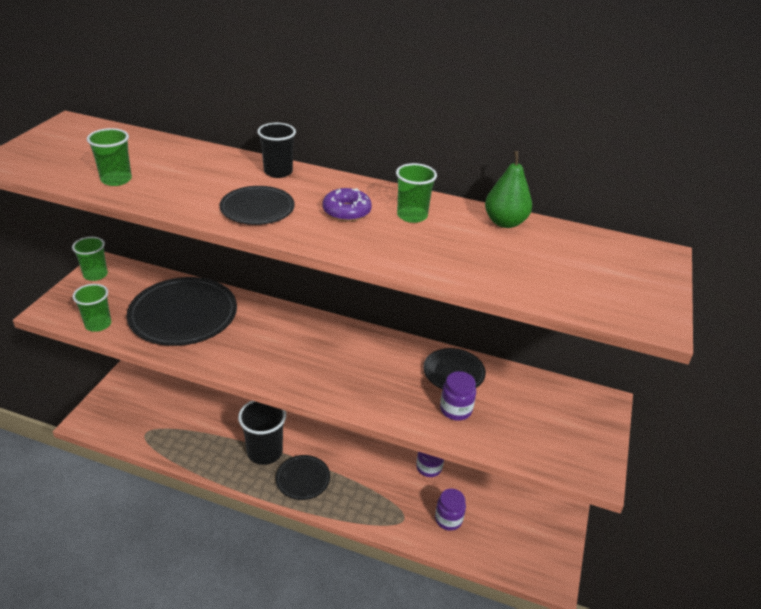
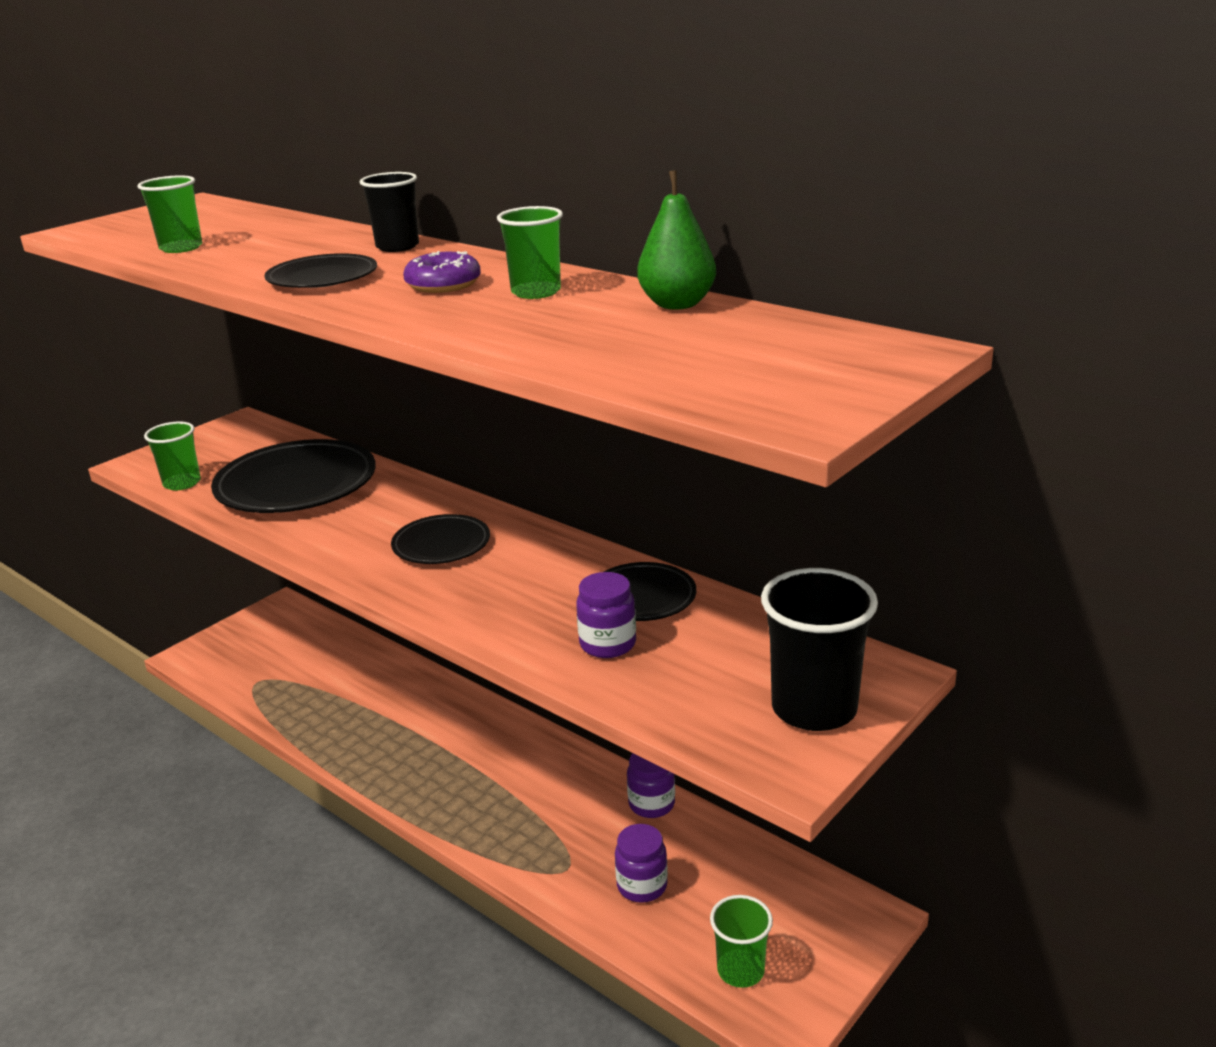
camera: 25 degrees right, 10 degrees down
green cup [72,237,108,281] -> green cup moved to [710,895,773,988]
black cup [238,400,286,465] -> black cup moved to [761,568,878,731]
black plate [276,455,330,500] -> black plate moved to [391,514,490,564]

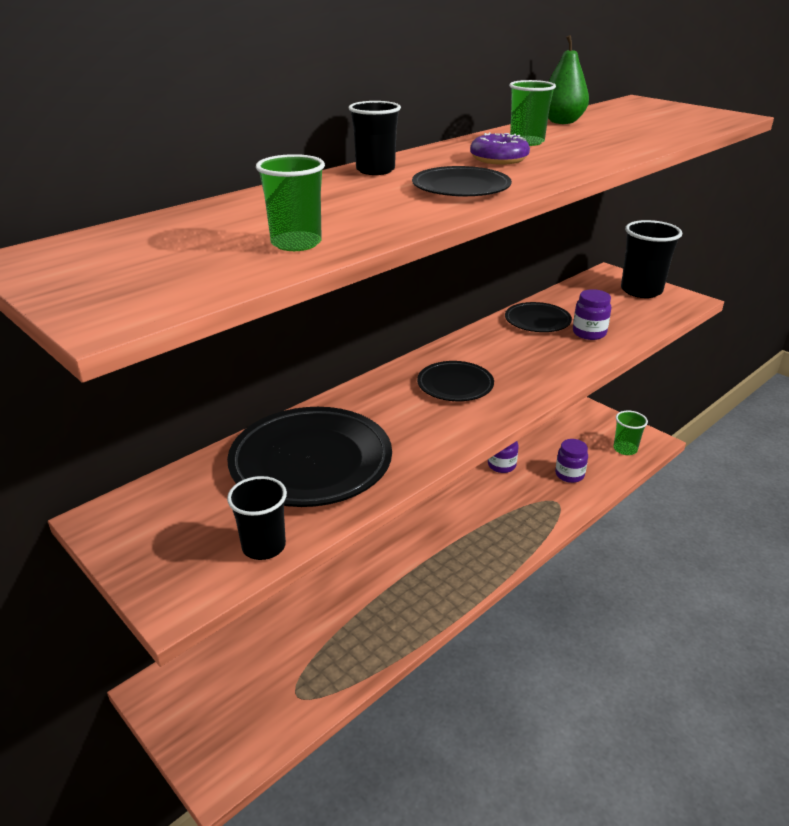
camera: 85 degrees left, 5 degrees up
green cup [144,421,201,490] -> black cup [227,476,287,560]

